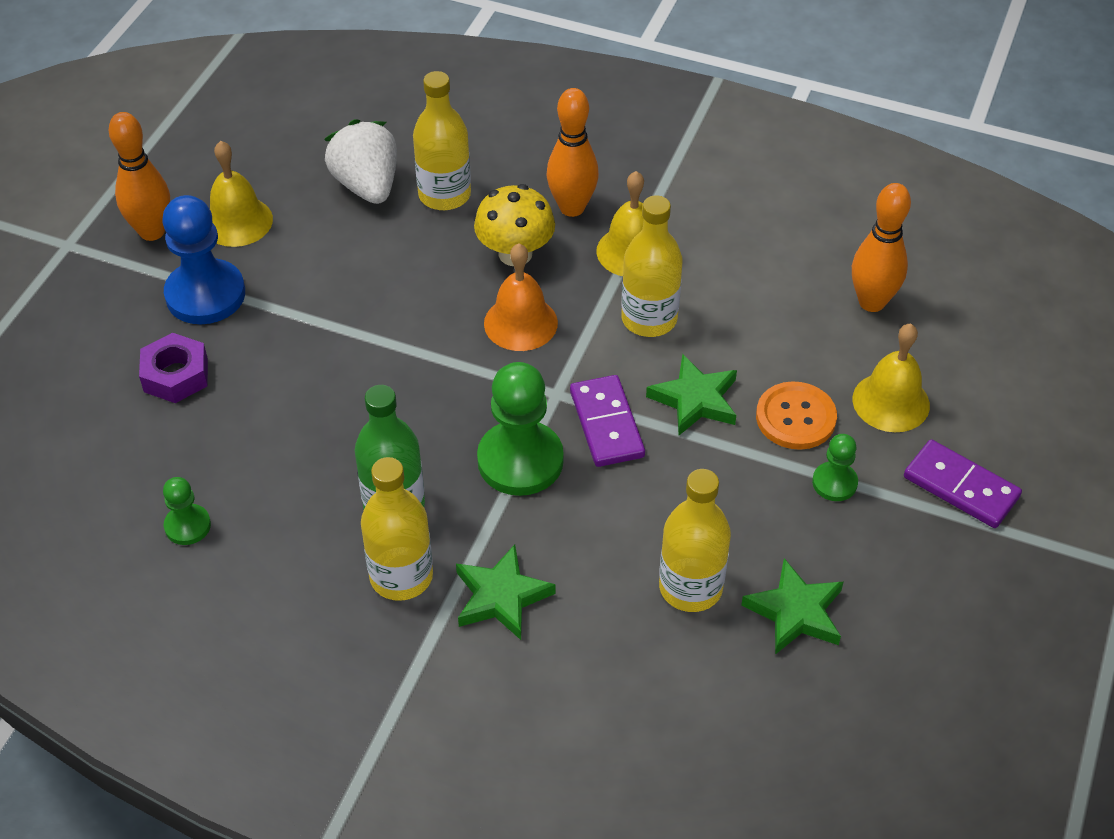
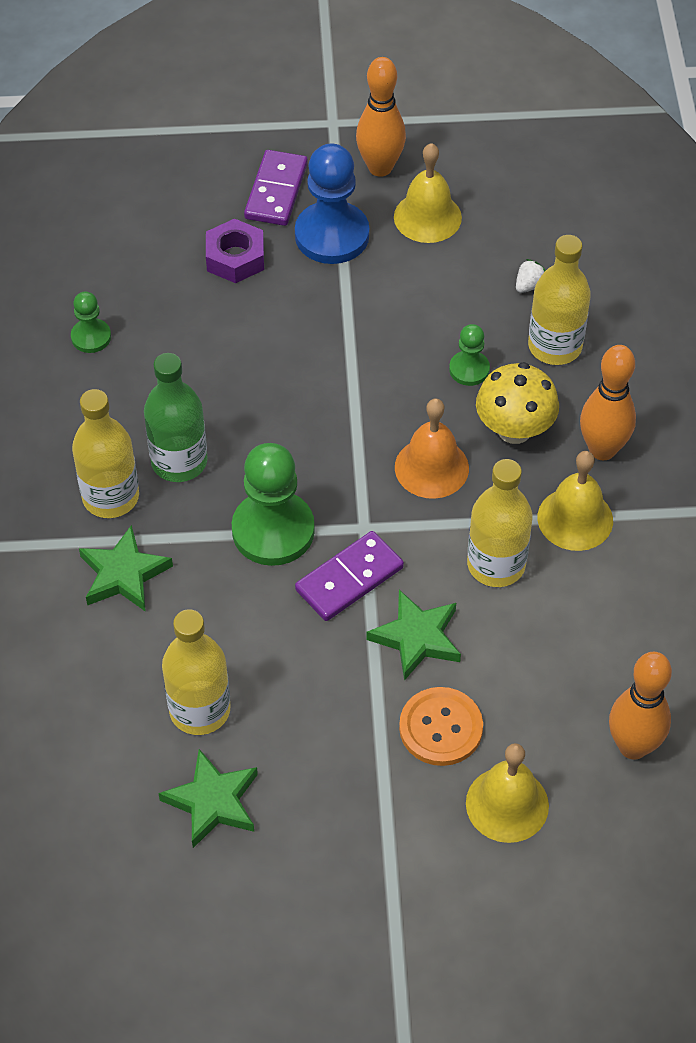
camera: 65 degrees right, 5 degrees up
white strawberry [324,119,397,204] -> white strawberry [516,259,546,293], size x0.41
green pawn [812,434,858,501] -> green pawn moved to [449,324,490,386]
purple domino [904,439,1022,528] -> purple domino moved to [244,150,308,226]

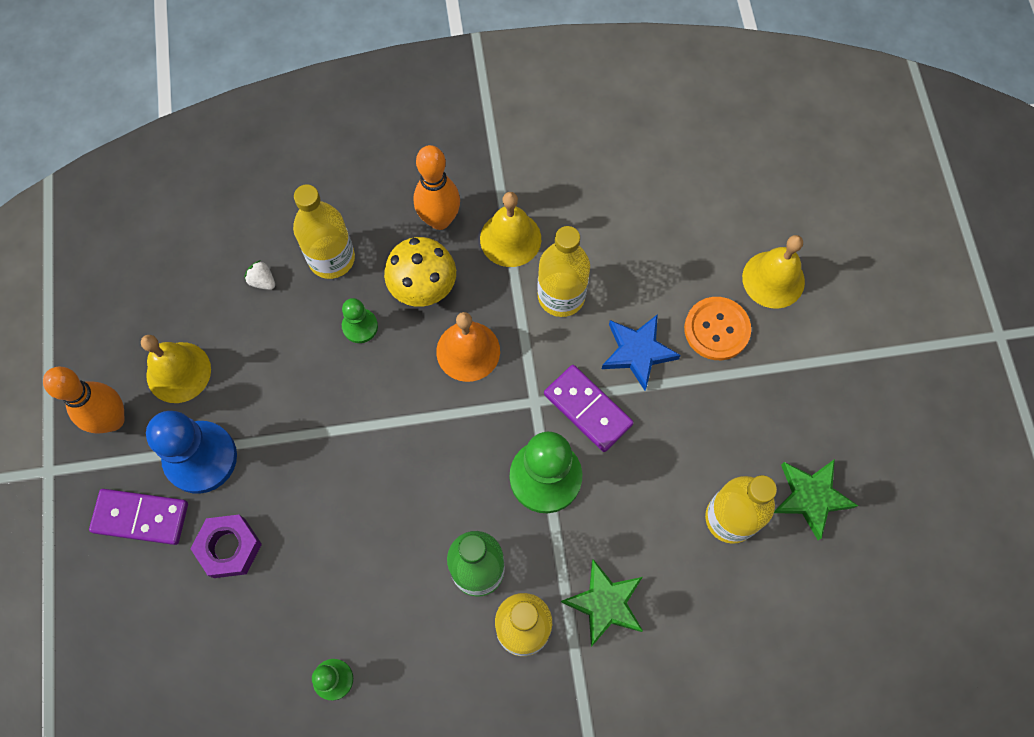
camera: 95 degrees left, 15 degrees up
green star [367,590,461,681] -> blue star [602,314,681,391]
orange bowling pin [609,652,672,760] -> none

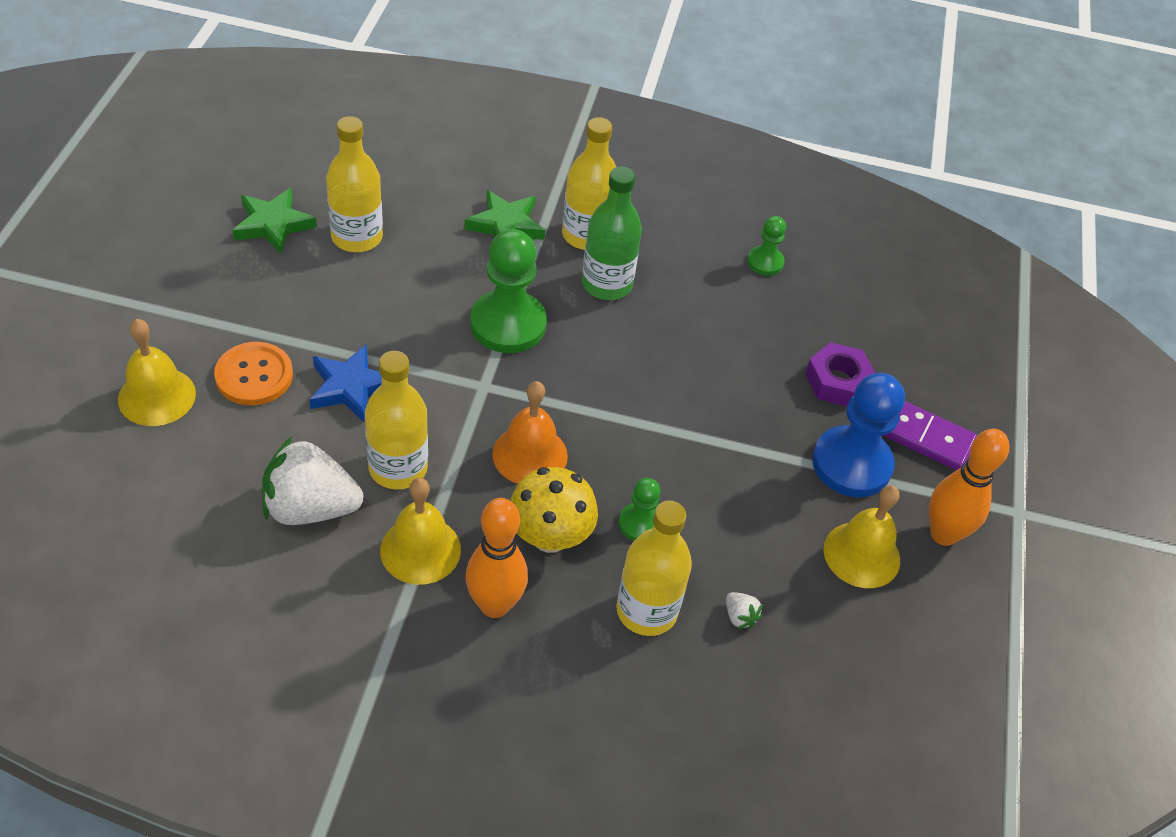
camera: 165 degrees left, 20 degrees down
purple domino [544,365,634,452] -> none
none -> white strawberry [262,437,363,525]

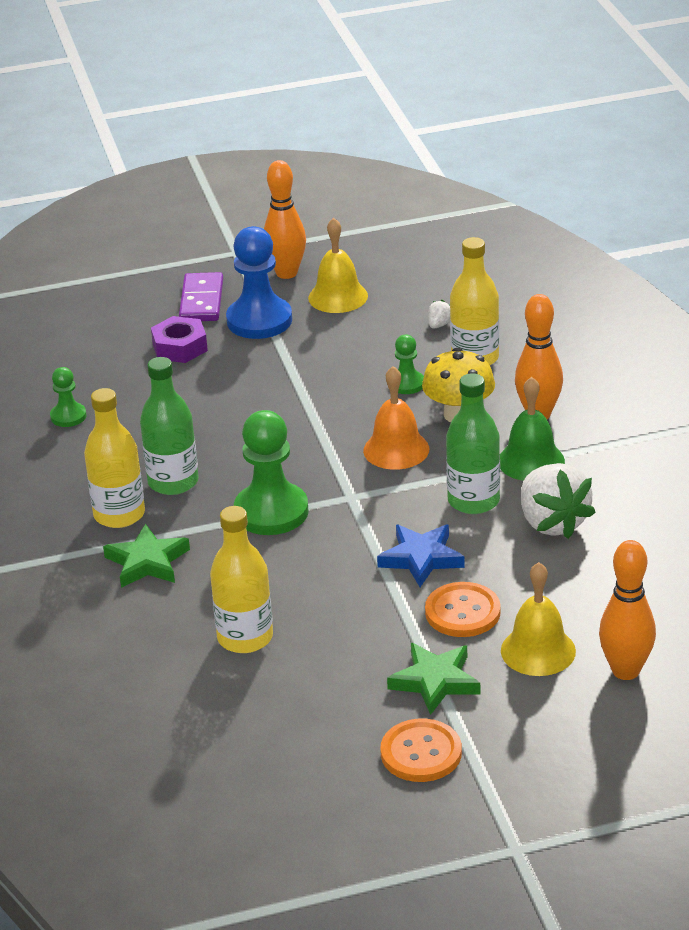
camera: 110 degrees left, 15 degrees down
green star [232,188,317,254] -> green star moved to [387,643,481,715]
yellow bottle [365,351,428,490] -> green bottle [446,373,500,514]
yellow bell [380,478,461,585] -> green bell [500,377,565,481]
none -> orange button [380,719,462,782]
none -> orange bowling pin [599,540,656,680]

